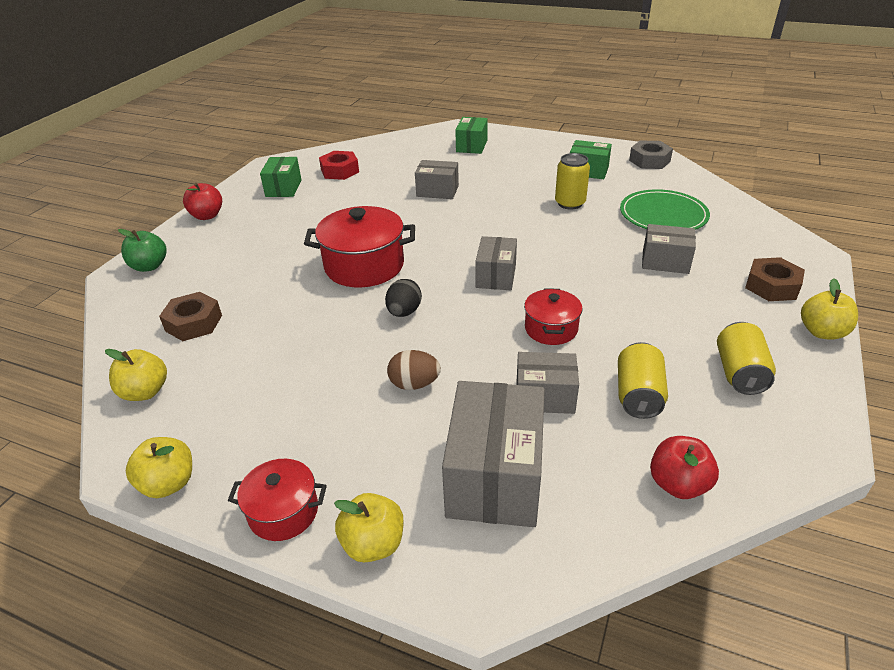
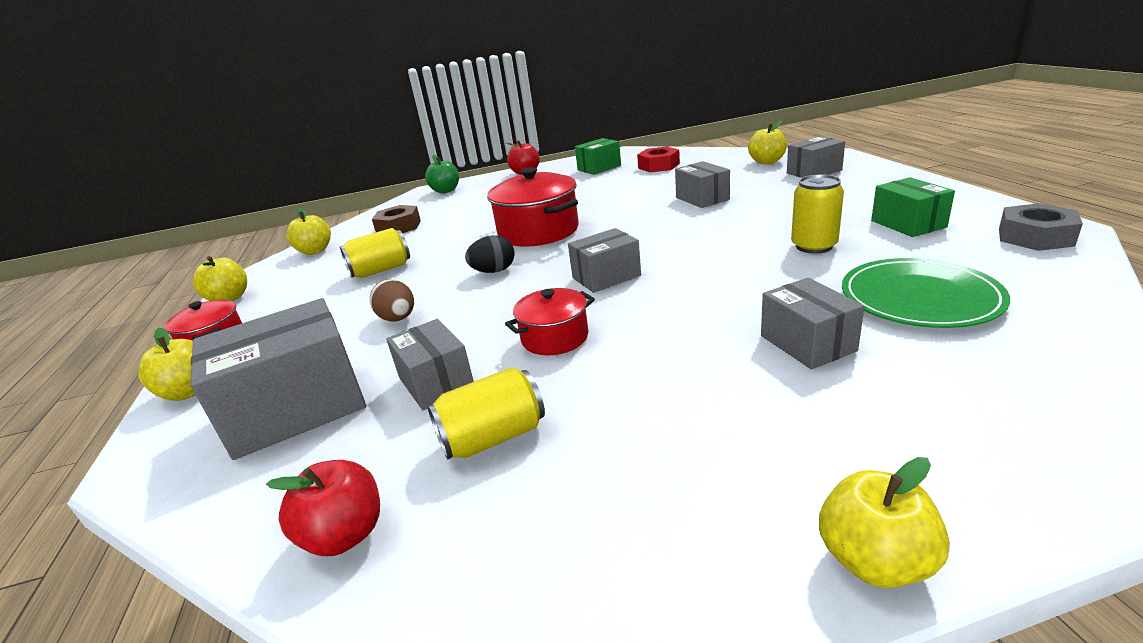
camera: 55 degrees right, 10 degrees down
green box [455,117,488,154] -> grey box [787,136,845,178]
yellow can [717,322,776,395] -> yellow can moved to [340,228,410,278]
brown nut [745,257,805,301] -> none
none -> yellow apple [748,121,787,164]

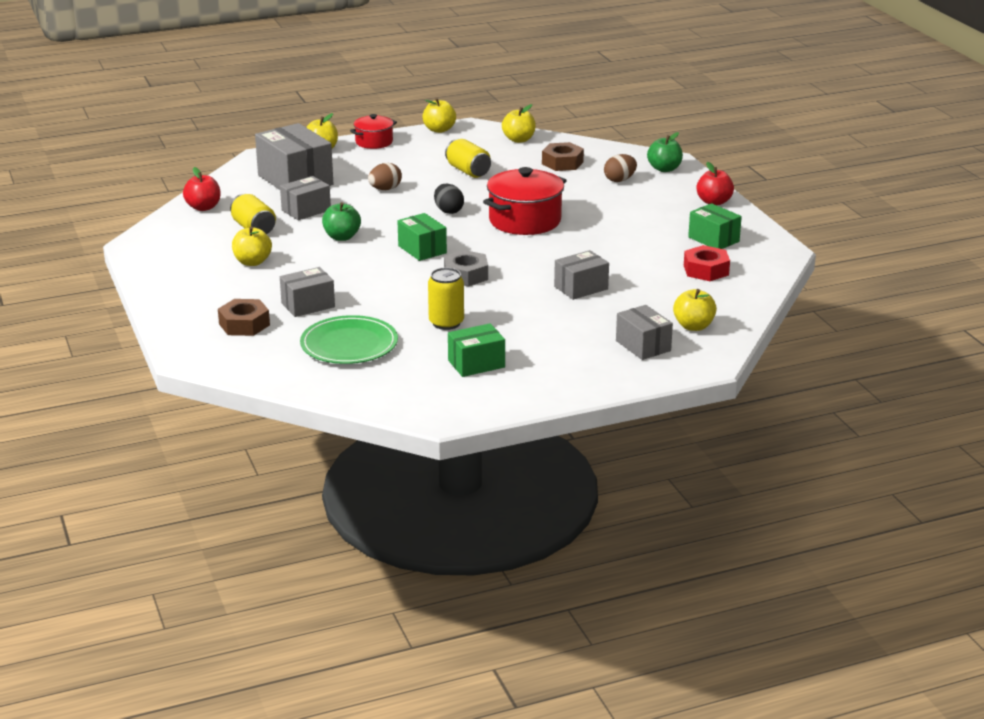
camera: 80 degrees right, 0 degrees up
red pot [505,288,595,355] -> green apple [322,202,361,241]
grey box [568,228,641,293] -> green box [398,213,447,261]
yellow apple [819,457,950,588] -> yellow apple moved to [232,226,272,266]
grey nut [999,203,1083,251] -> grey nut moved to [444,250,488,287]
none -> brown nut [218,299,270,336]
none -> brown egg [604,154,637,182]

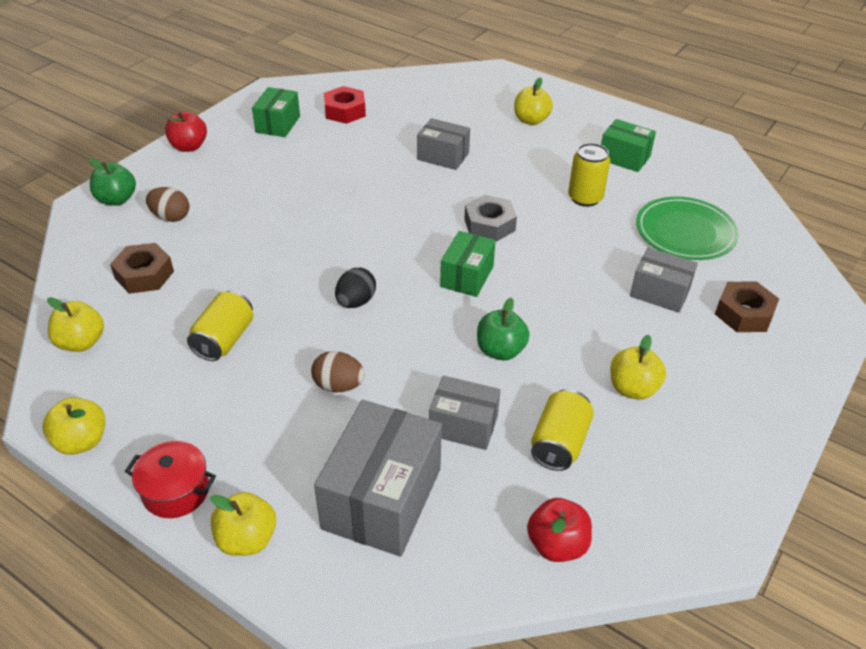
camera: 125 degrees left, 15 degrees up
red pot [483,167,567,235] -> none
grey box [616,305,673,360] -> none
yellow apple [673,289,717,331] -> yellow apple moved to [514,77,553,125]

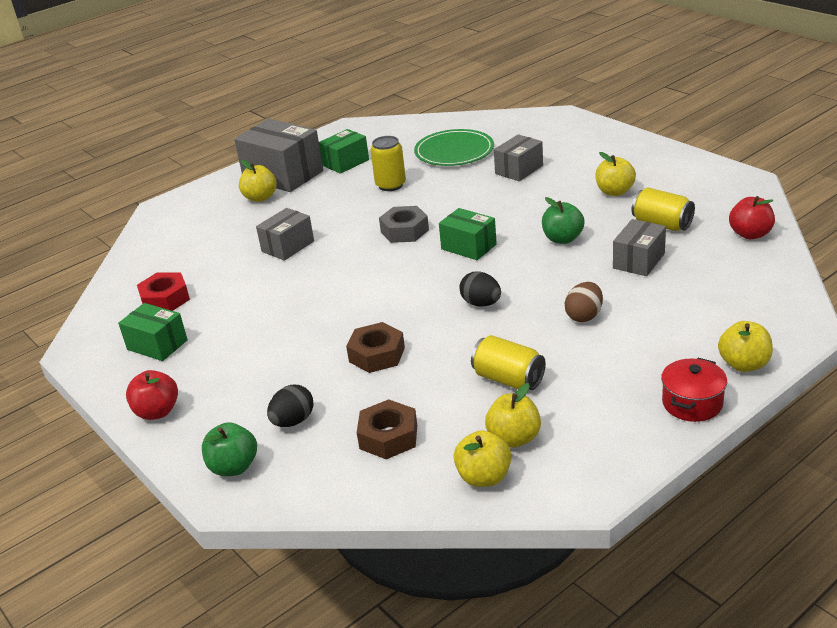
camera: 70 degrees left, 10 degrees down
yellow apple [42,397,105,455] -> yellow apple moved to [485,383,541,448]
brown egg [146,187,189,222] -> black egg [267,385,314,427]
grey box [314,400,442,556] -> grey box moved to [234,119,323,192]
brown nut [715,281,779,332] -> brown nut moved to [346,322,405,373]

